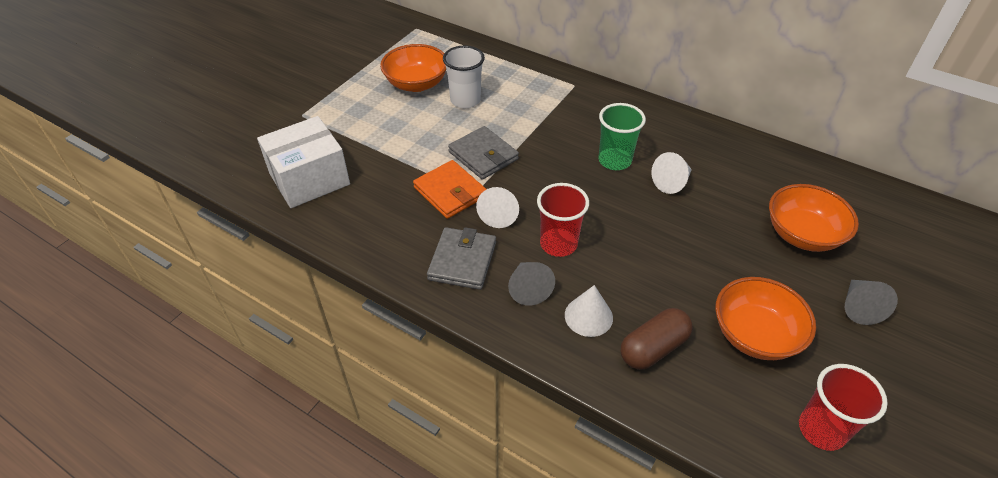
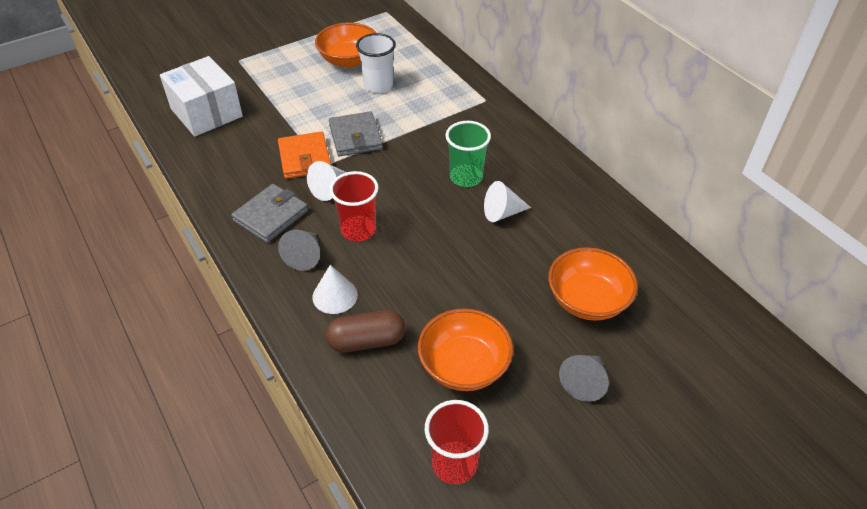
camera: 25 degrees right, 0 degrees up
white box [257,116,350,208] -> white box turned 60 degrees clockwise [160,56,243,137]

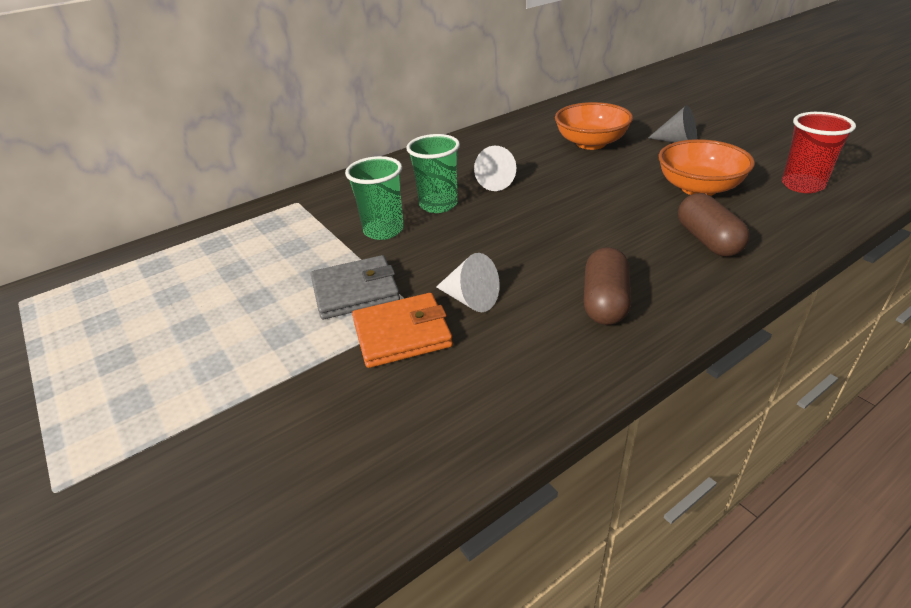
camera: 90 degrees left, 10 degrees down
white box [160,56,243,137] -> none
grey wallet [231,184,308,243] -> none
grey cone [278,230,320,271] -> brown capsule [584,247,631,325]
white cone [313,265,358,314] -> none
orange bowl [315,22,376,68] -> none
red cup [330,171,379,241] -> none
white cup [356,33,396,93] -> none
none -> green cup [345,156,404,240]

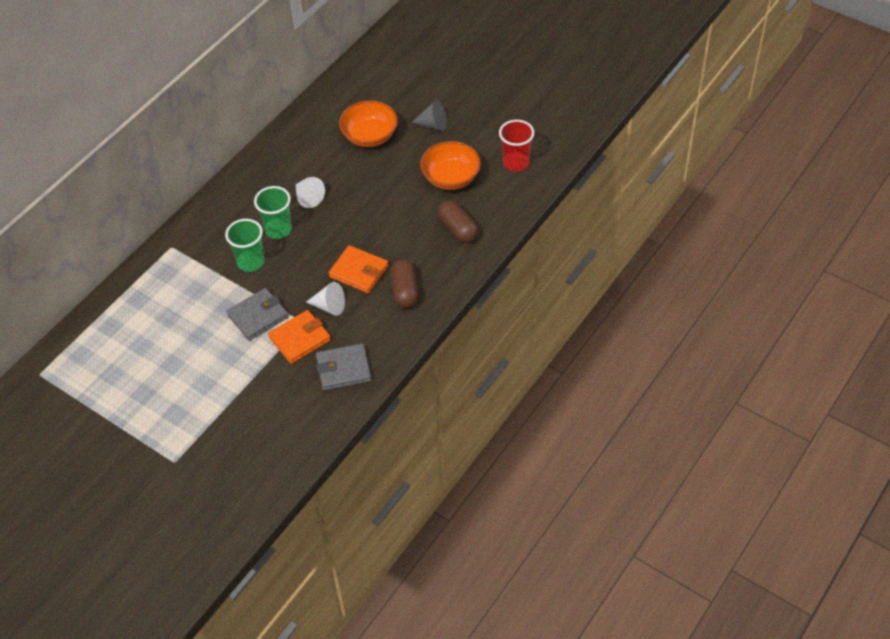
camera: 20 degrees left, 15 degrees up
none -> grey wallet [316,343,372,391]
none -> orange wallet [329,245,389,293]

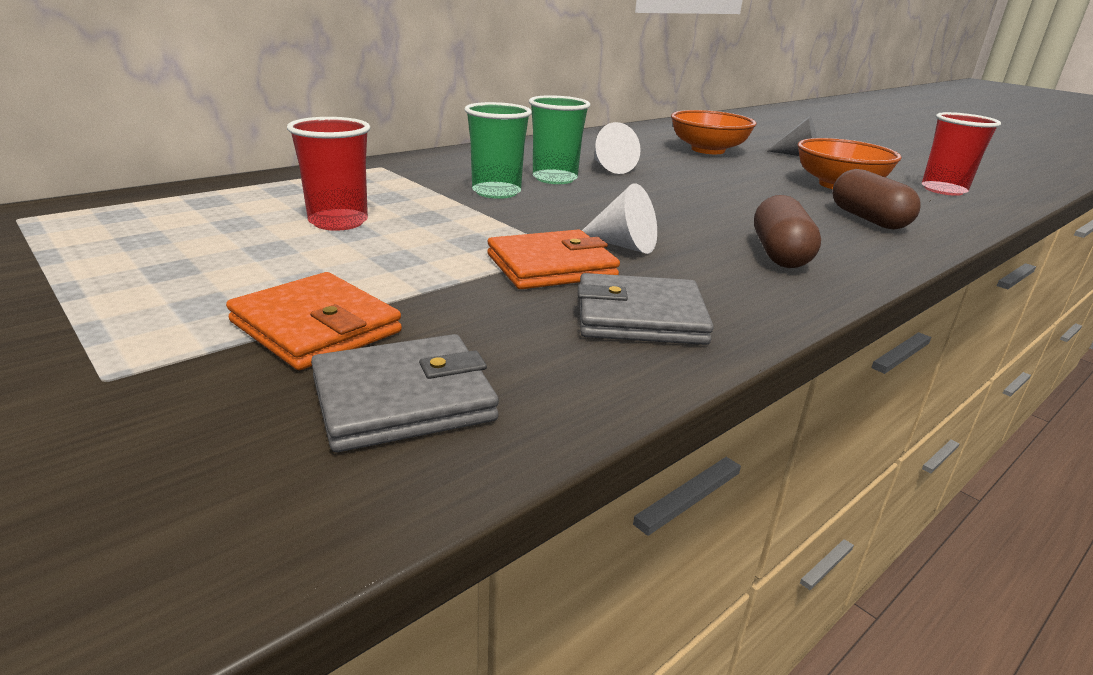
camera: 10 degrees right, 25 degrees down
grey wallet [226,288,289,341] -> grey wallet moved to [311,334,499,452]
orange wallet [329,245,389,293] -> orange wallet moved to [226,272,402,370]
none -> red cup [287,117,370,231]

